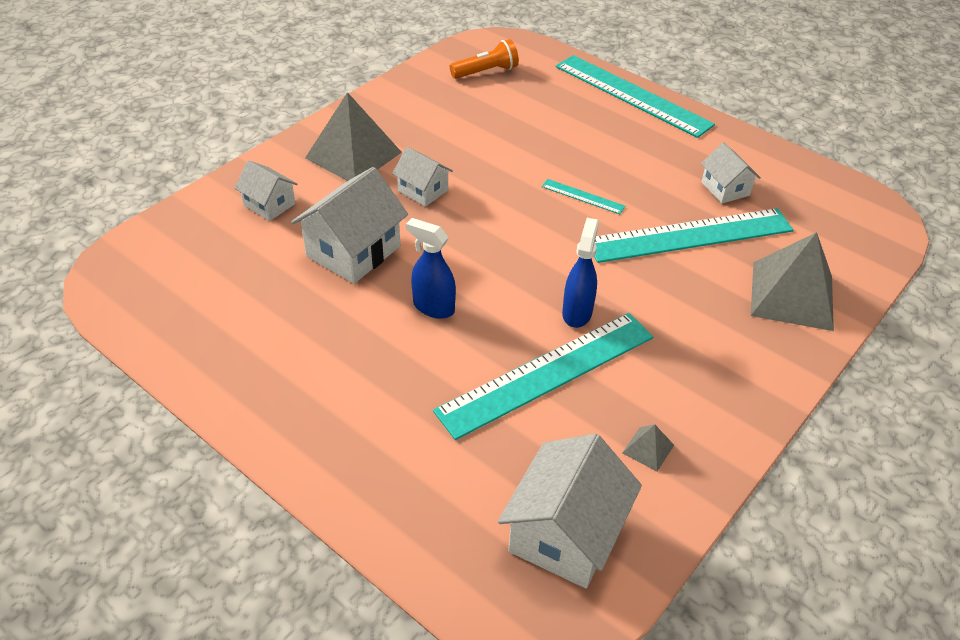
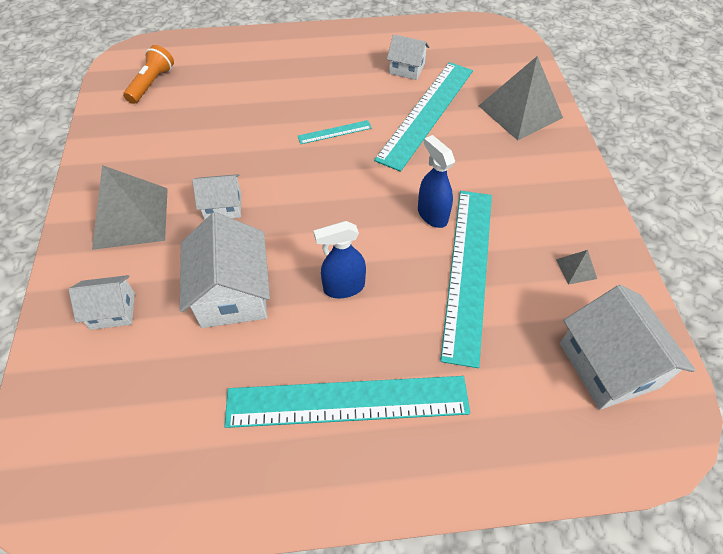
camera: 45 degrees left, 10 degrees up
turquoise ruler [556,55,715,138] -> turquoise ruler moved to [224,376,470,428]

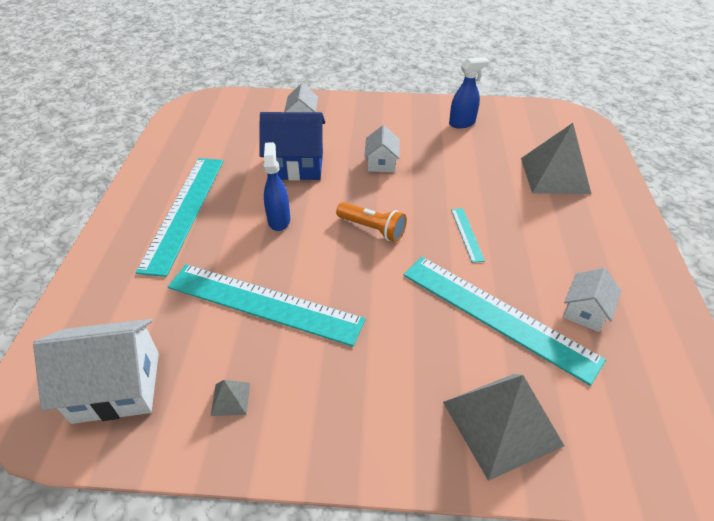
camera: 100 degrees right, 10 degrees down
grey pyramid [92,165,168,250] -> grey pyramid moved to [521,123,591,194]
orange flashlight [123,45,174,104] -> orange flashlight moved to [336,202,407,242]
white house [180,212,270,328] -> blue house [259,112,325,181]
blue spray bottle [418,135,455,228] -> blue spray bottle moved to [449,57,489,128]

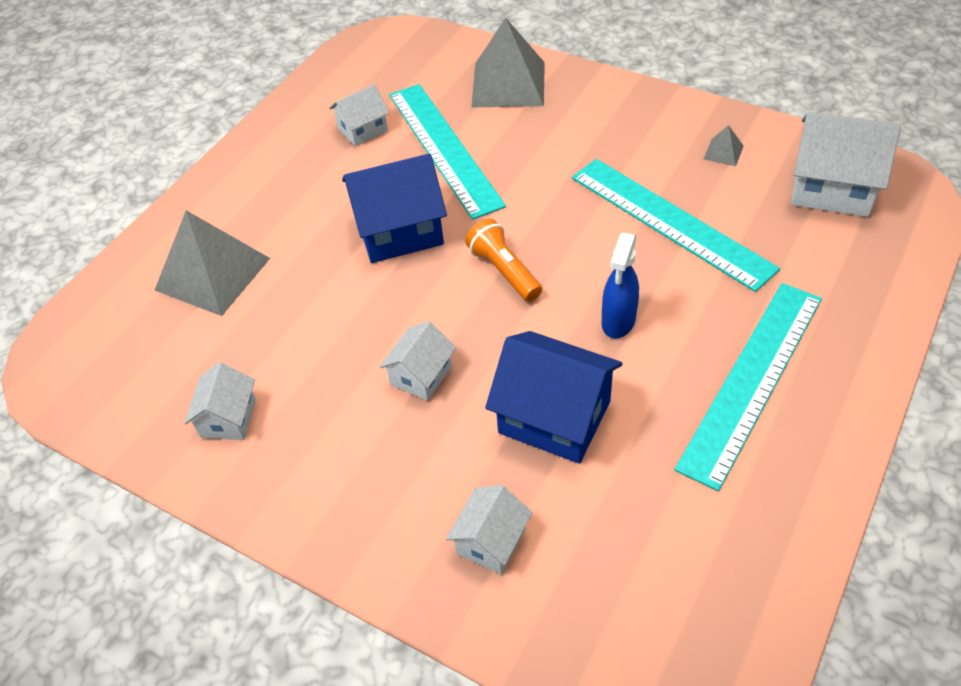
camera: 150 degrees left, 5 degrees up
blue spray bottle [449,57,489,128] -> white house [184,362,256,440]
turquoise ruler [451,208,485,263] -> blue house [342,154,447,263]

